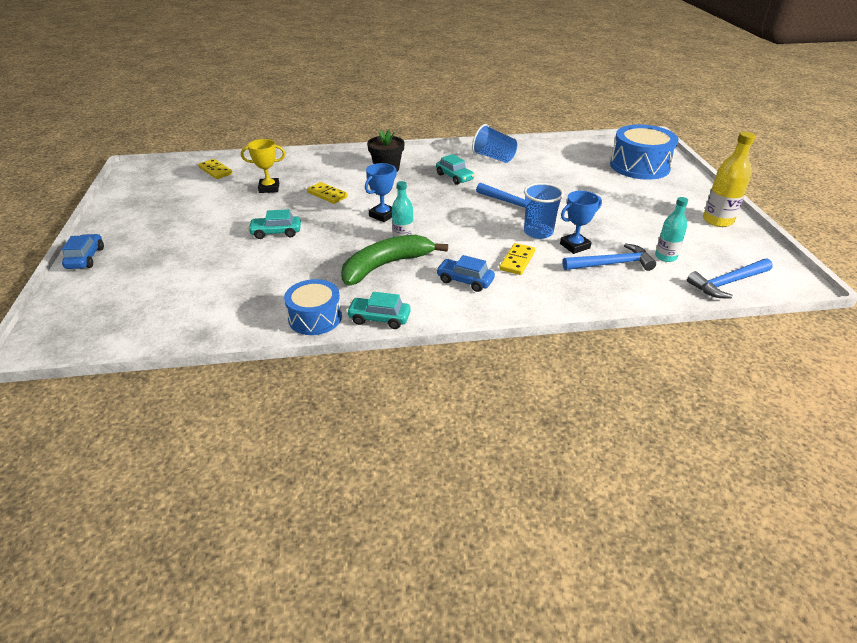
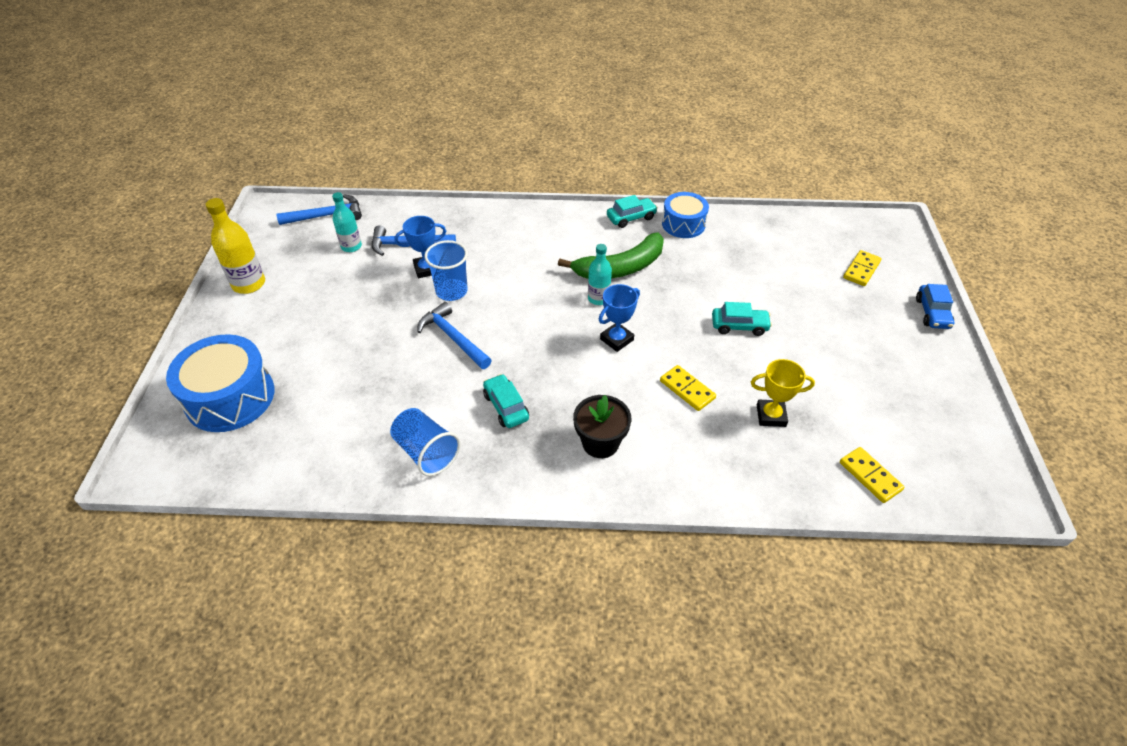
camera: 170 degrees left, 10 degrees up
turquoise car [346,292,411,329] -> turquoise car turned 45 degrees counterclockwise [607,195,658,228]
blue car [436,255,495,292] -> none
yellow domino [499,243,535,275] -> yellow domino moved to [843,250,882,286]

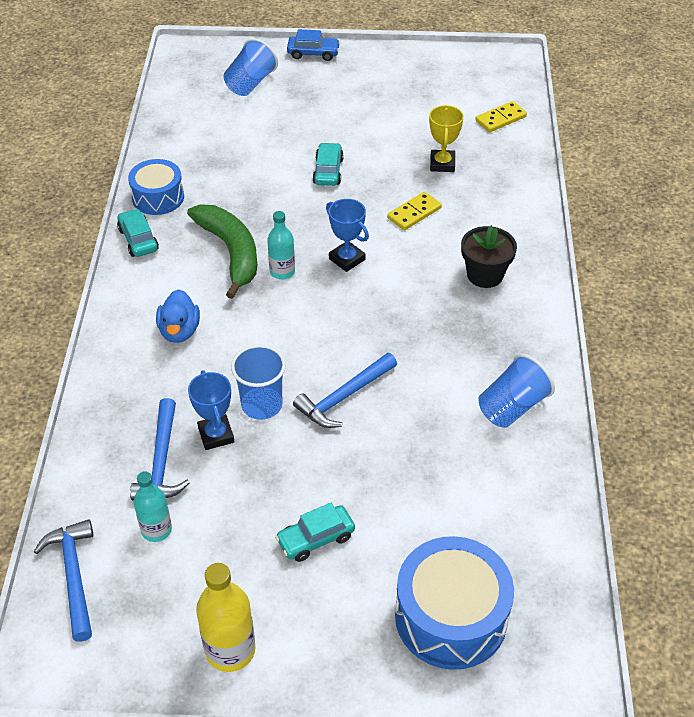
camera: 90 degrees left, 0 degrees up
turquoise car [483,374,529,428] -> turquoise car moved to [275,503,355,562]
yellow domino [843,250,882,286] -> blue cup [224,38,278,96]
none -> blue duck [156,289,200,343]

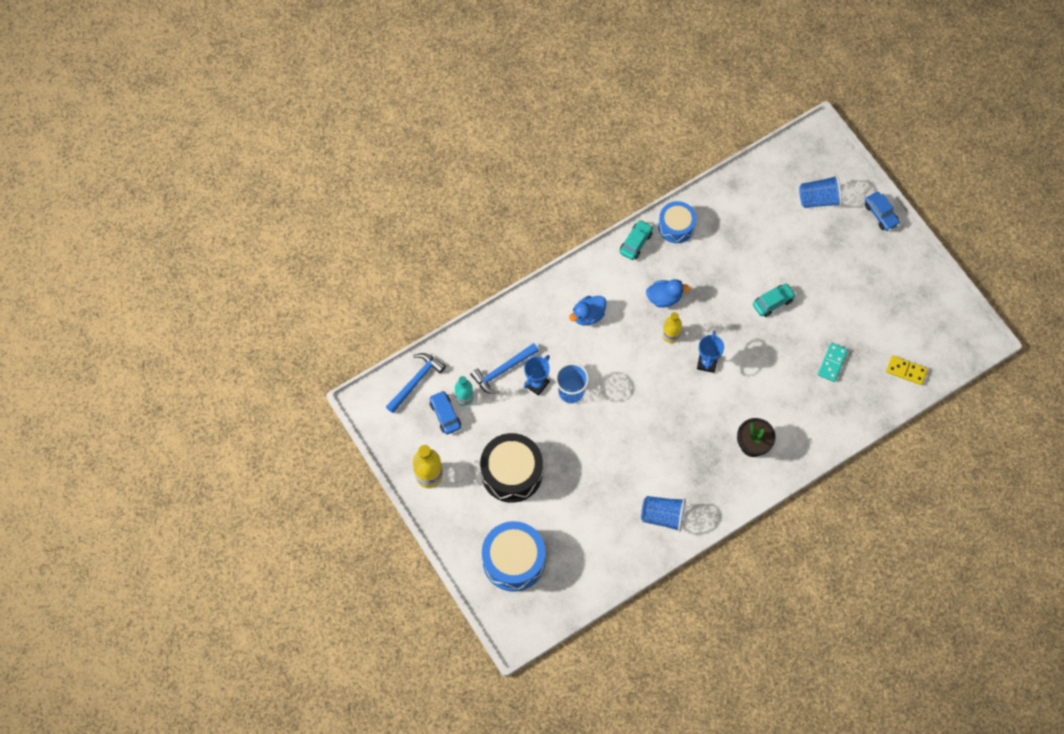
camera: 55 degrees right, 20 degrees up
green banana [187,204,257,299] -> blue duck [646,279,690,308]
turquoise bottle [267,211,295,279] -> yellow bottle [662,312,682,343]
turquoise car [275,503,355,562] -> black drum [480,433,543,503]
blue hammer [293,353,397,428] -> none
yellow domino [387,192,442,230] -> none
yellow trophy [429,105,464,172] -> turquoise domino [818,343,848,382]
none -> blue car [430,391,461,434]

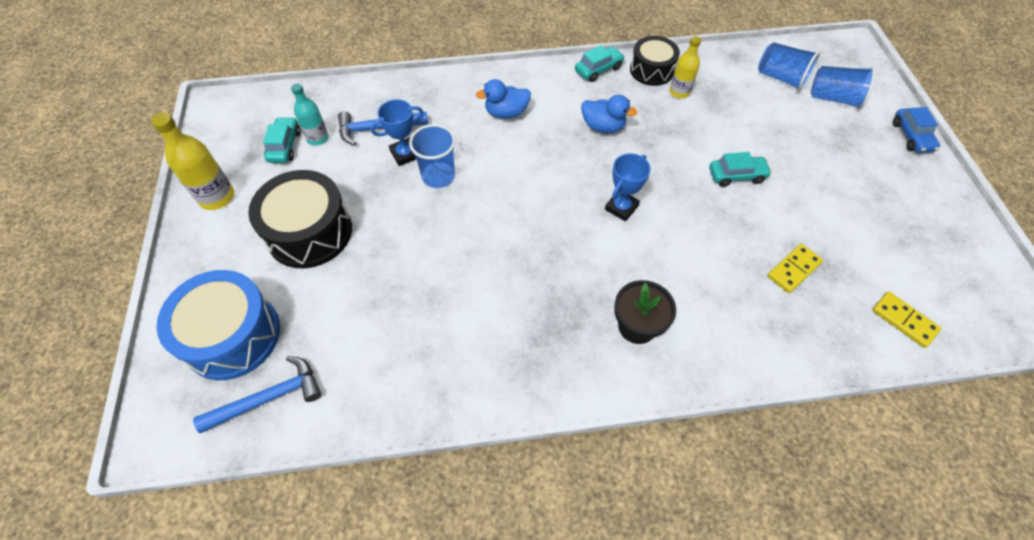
camera: 25 degrees right, 10 degrees down
blue hammer [386,353,446,413] -> blue hammer moved to [193,356,322,433]
blue car [430,391,461,434] -> turquoise car [263,117,301,163]
blue cup [641,496,686,532] -> blue cup moved to [758,42,820,91]
blue drum [658,201,697,243] -> black drum [630,36,680,86]
yellow bottle [662,312,682,343] -> yellow bottle moved to [670,36,701,99]
turquoise domino [818,343,848,382] -> yellow domino [767,244,823,293]

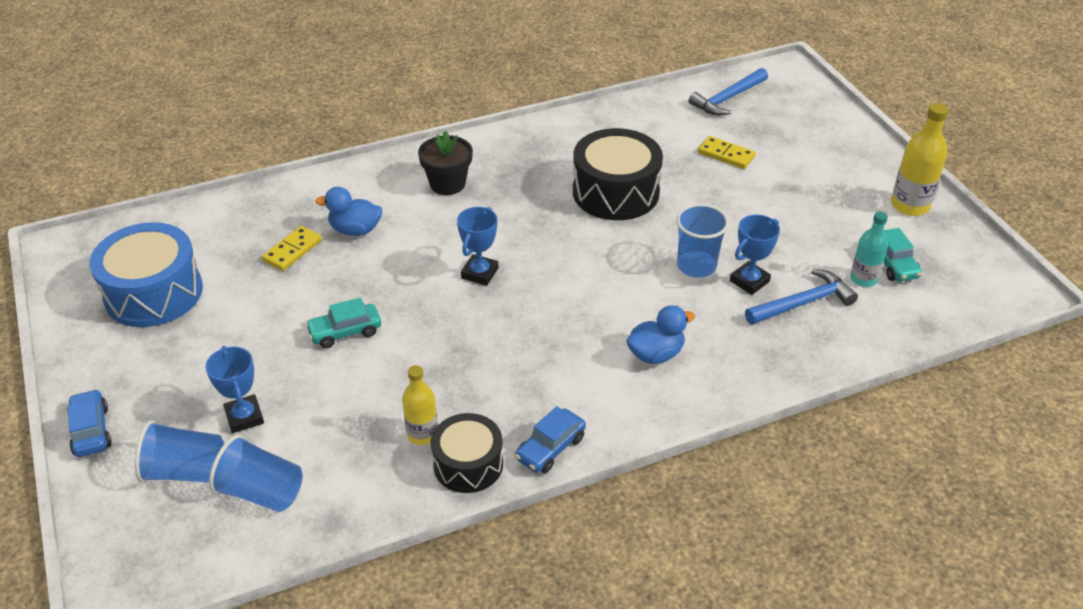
camera: 165 degrees right, 15 degrees down
blue drum [157,270,280,380] -> blue drum moved to [90,222,203,327]
black drum [248,170,352,268] -> black drum moved to [573,128,663,220]
turquoise car [575,45,625,82] -> blue car [515,406,586,473]
blue duck [581,95,637,133] -> blue duck moved to [315,187,382,236]
yellow domino [872,292,941,348] -> yellow domino moved to [698,136,756,169]
none -> blue trophy [205,346,264,433]

